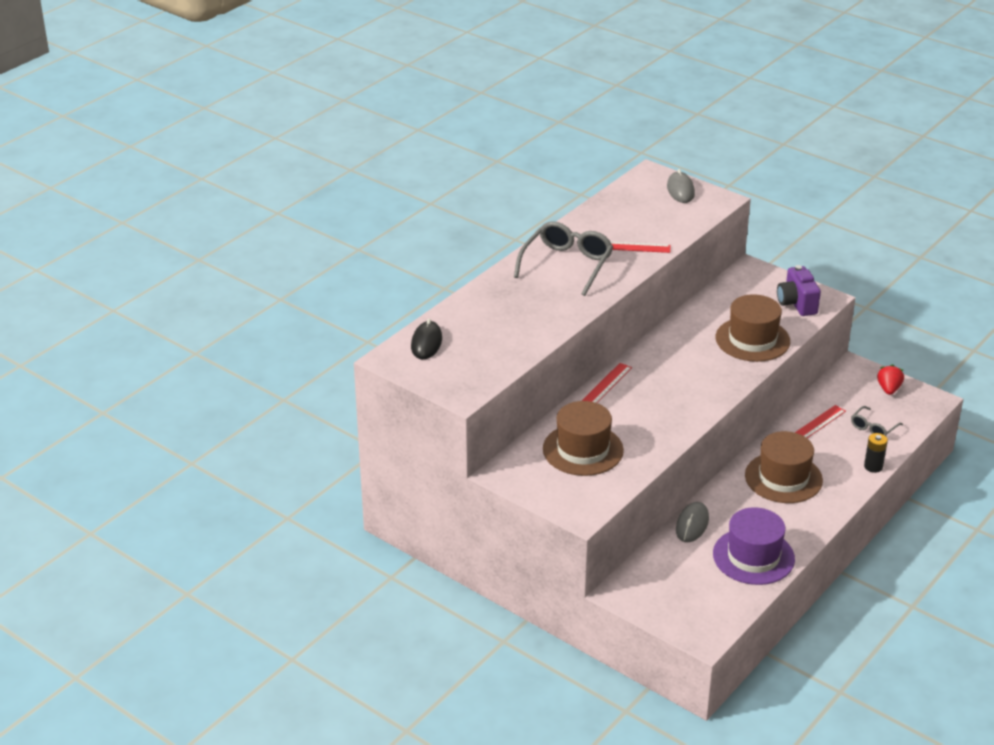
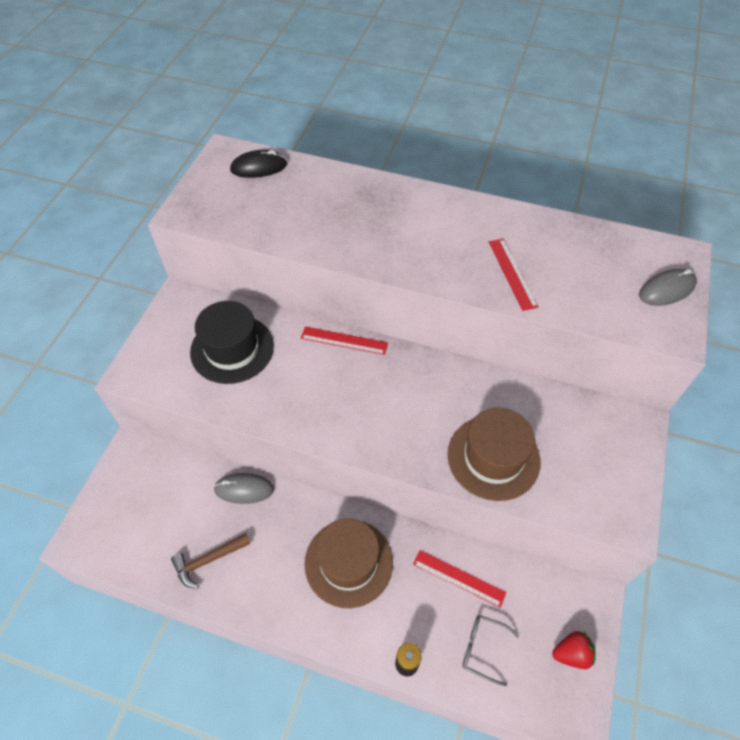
camera: 70 degrees right, 20 degrees up
grey glasses [514,221,613,296] -> none
brown hat [543,401,624,476] -> black hat [190,301,274,384]
purple hat [713,507,795,585] -> brown hammer [171,533,251,589]
purple camera [777,265,821,316] -> none

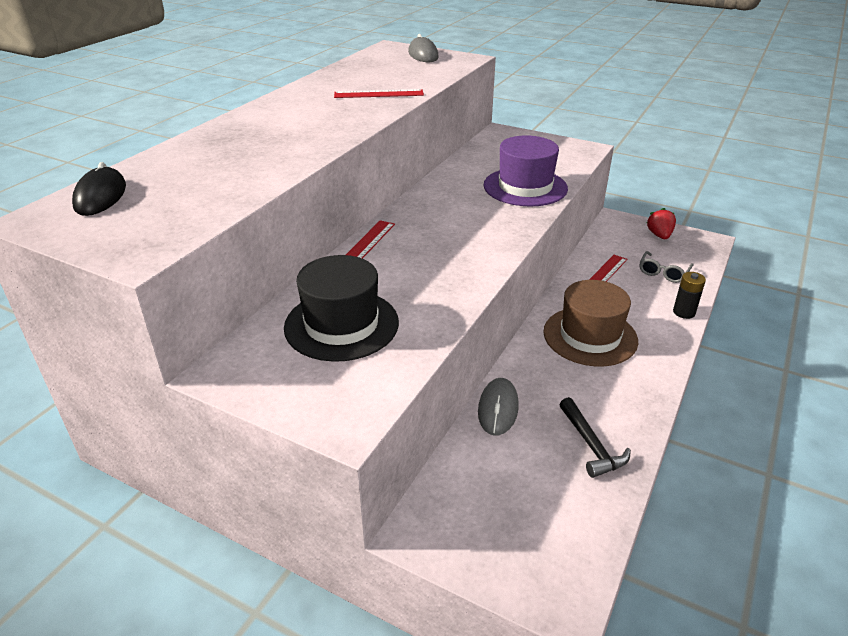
camera: 80 degrees left, 20 degrees down
brown hammer [171,533,251,589] -> black hammer [559,397,631,478]
brown hat [447,408,540,501] -> purple hat [484,135,568,207]

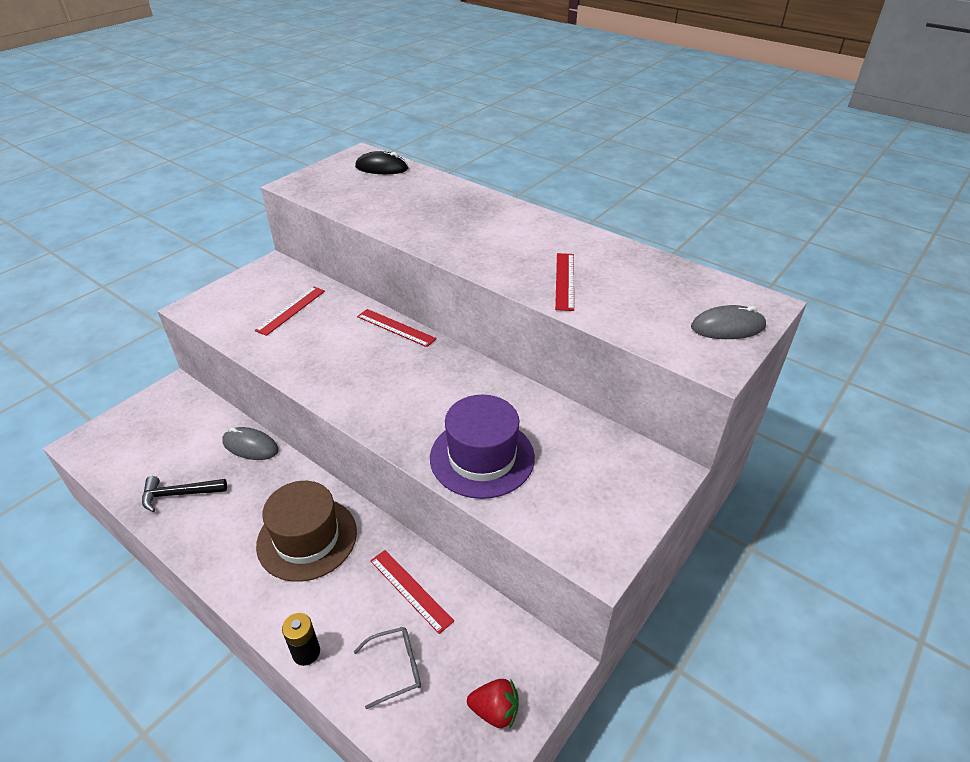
camera: 100 degrees right, 5 degrees up
black hat [284,255,399,362] -> red ruler [255,287,325,336]
grey glasses [640,251,694,283] -> grey glasses turned 120 degrees clockwise [354,627,421,709]

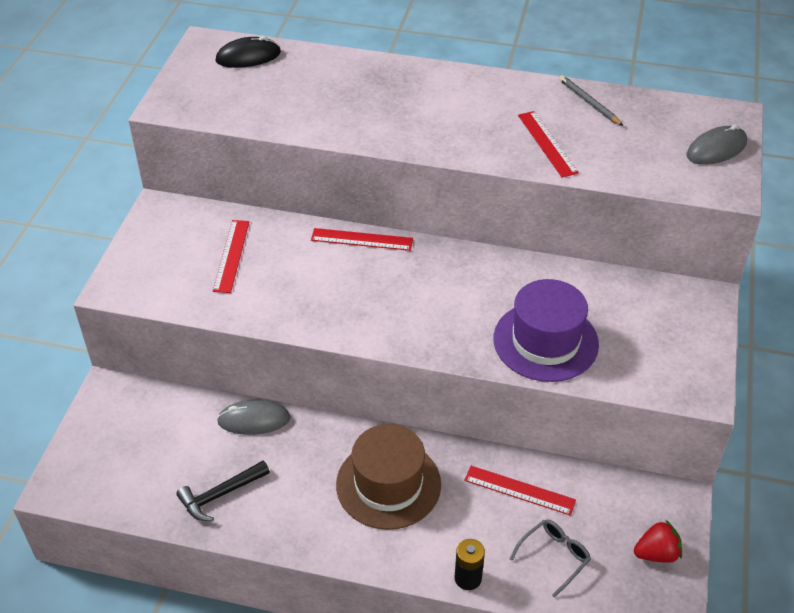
camera: 25 degrees left, 5 degrees up
none -> grey pencil [559,75,623,126]

